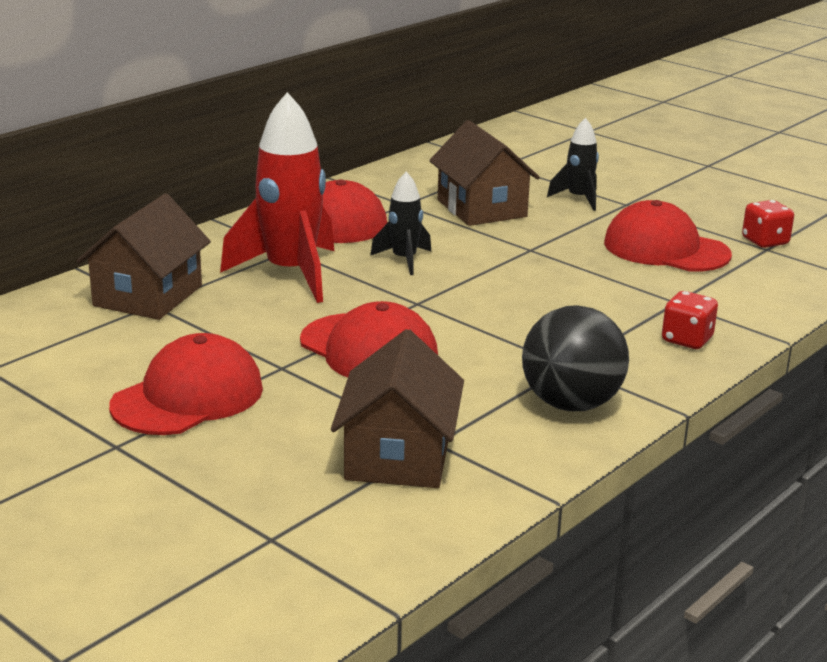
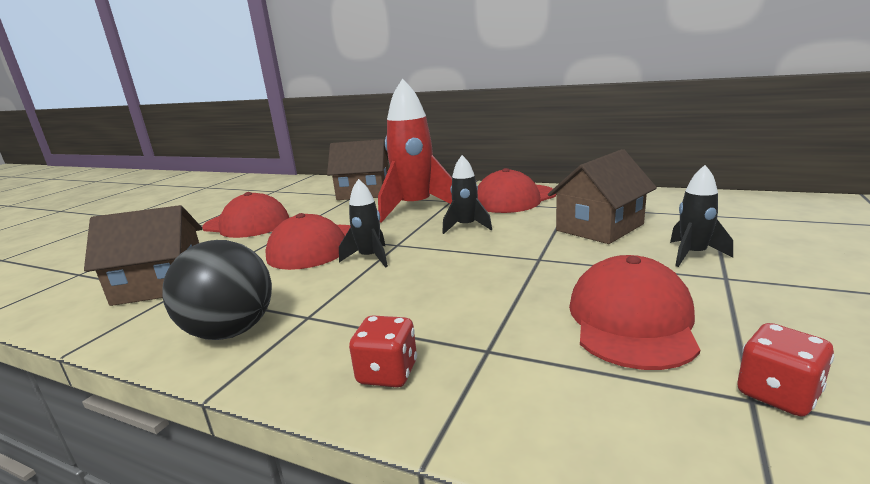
camera: 75 degrees right, 5 degrees down
none -> black rocket [339,179,388,268]

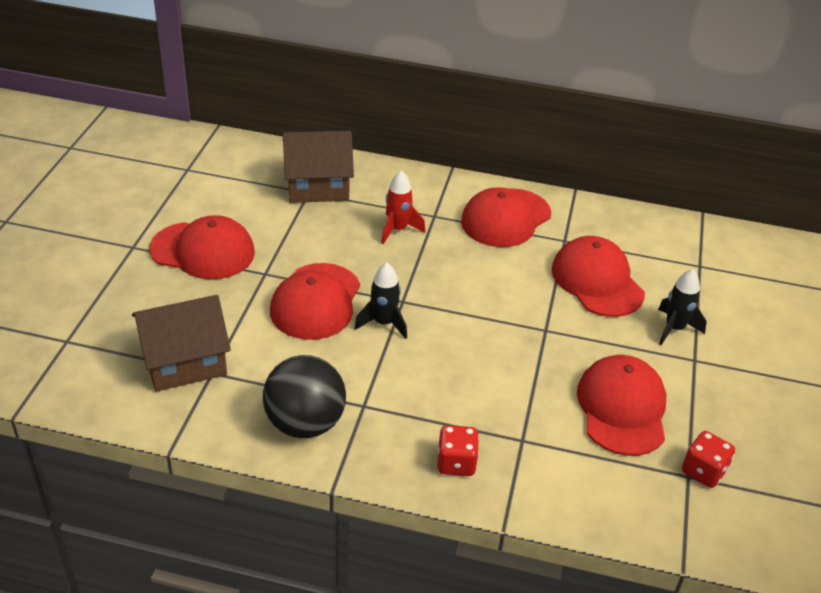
camera: 15 degrees left, 20 degrees up
red rocket [378,78,452,223] -> red rocket [381,171,425,244], size x0.52
black rocket [442,155,492,234] -> none
brown house [548,149,657,244] -> red cap [551,236,645,317]

